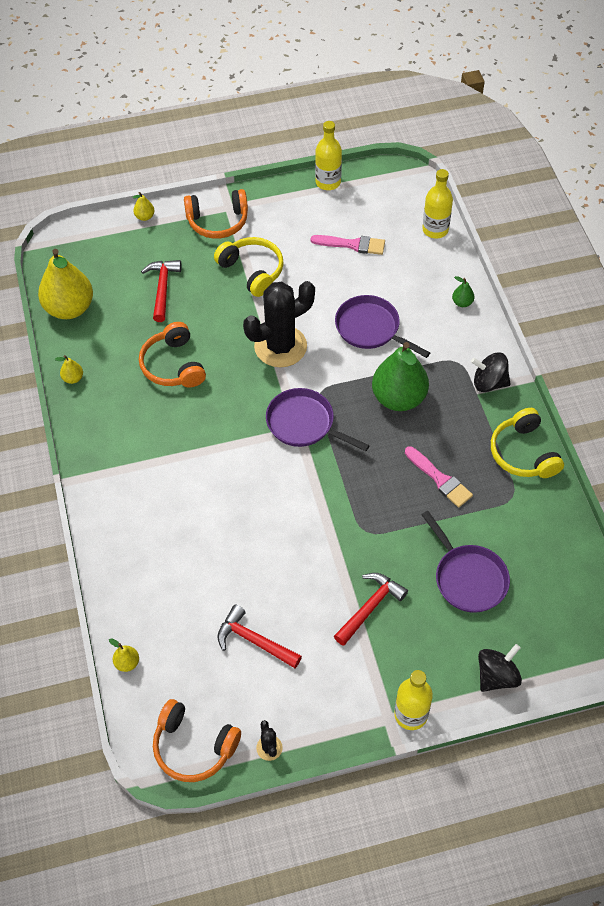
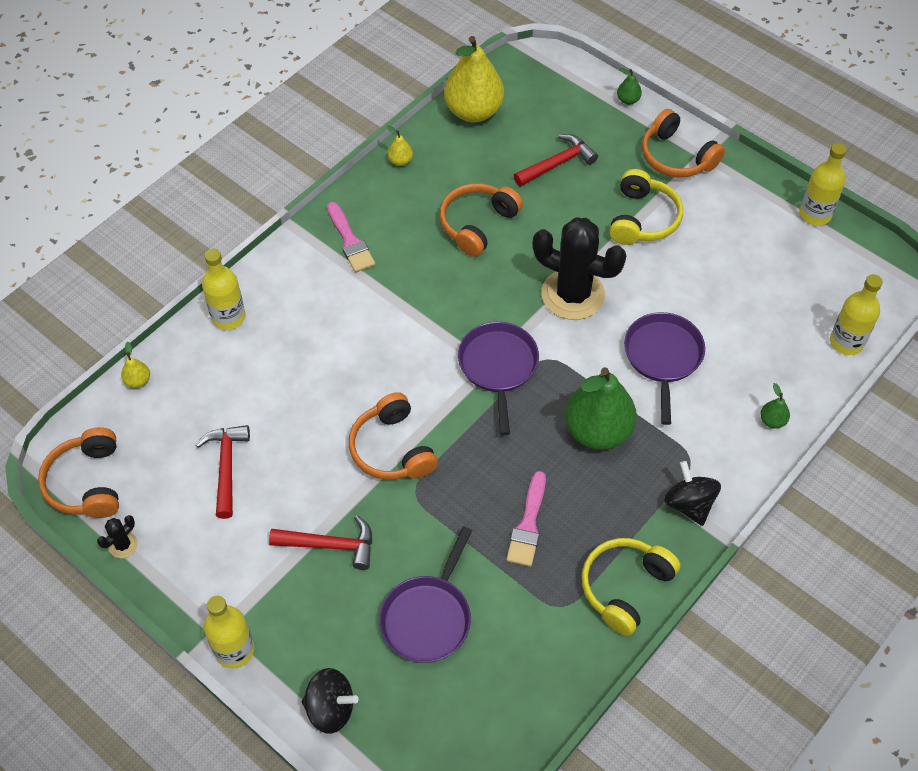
camera: 55 degrees right, 0 degrees up
yellow pear [133,192,155,221] -> green pear [617,68,642,105]
pink brush [311,235,385,255] -> pink brush moved to [327,202,375,272]
none -> yellow bottle [202,249,245,330]
none -> orange headphones [349,392,438,480]

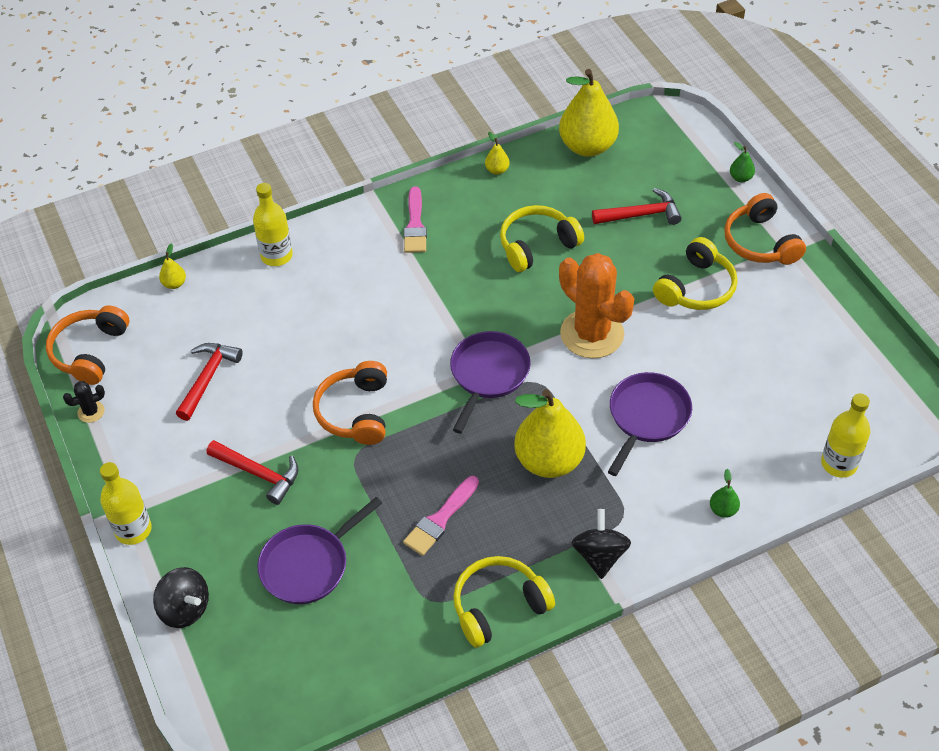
camera: 25 degrees right, 5 degrees down
orange headphones [440,183,523,257] -> yellow headphones [500,205,584,272]
black cactus [533,217,626,320] -> orange cactus [559,253,634,358]
green pear [565,367,637,450] -> yellow pear [514,389,586,478]
yellow bottle [800,143,847,225] -> none

